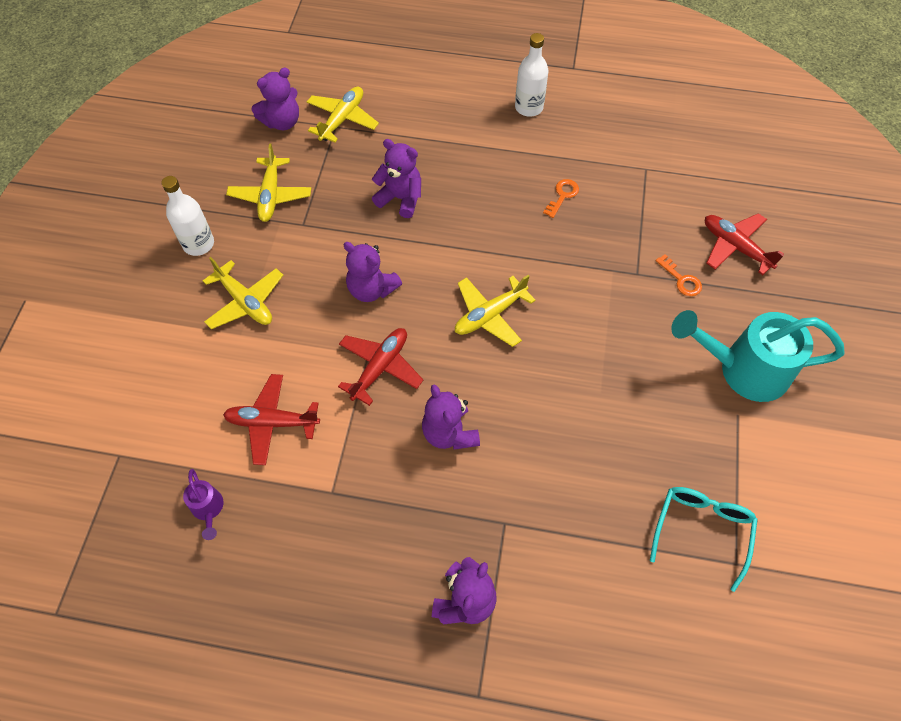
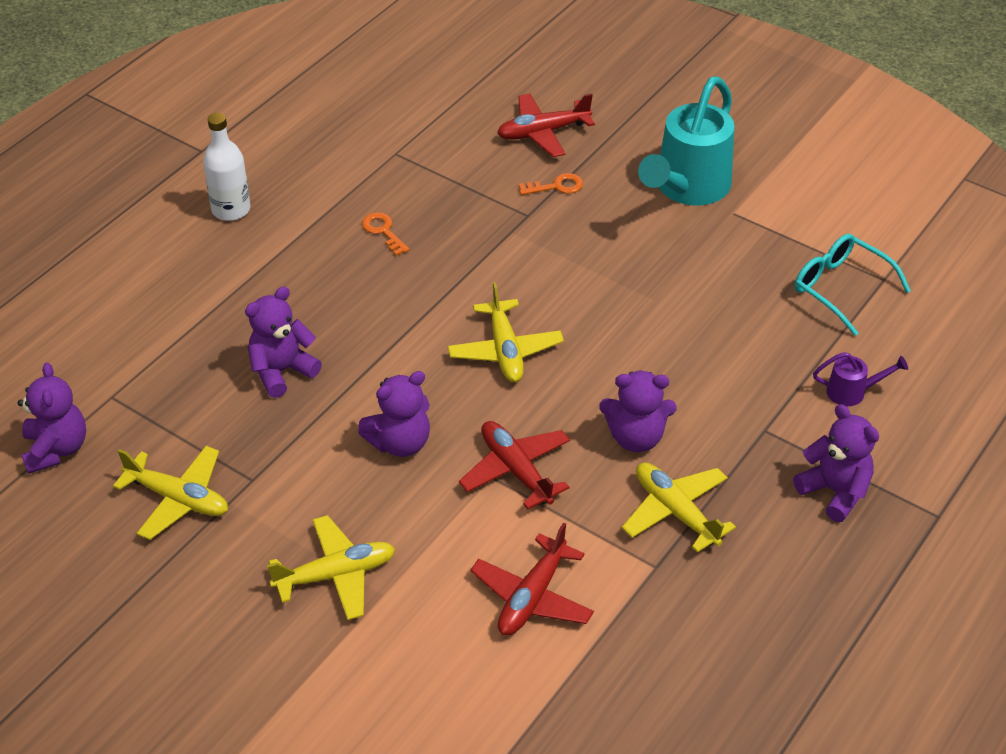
camera: 65 degrees left, 15 degrees down
white bottle [162,176,214,256] -> none
purple watering can [183,469,224,540] -> purple watering can moved to [813,352,908,406]
yellow plane [307,86,379,142] -> yellow plane moved to [622,463,736,553]

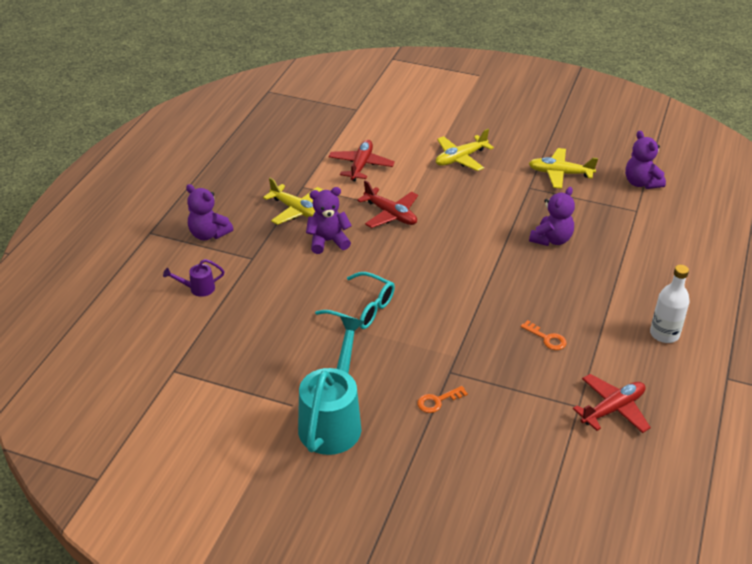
camera: 165 degrees right, 5 degrees down
purple teddy bear [358,371,430,457] -> none
yellow plane [448,282,564,382] -> none
red plane [497,93,595,157] -> red plane moved to [573,374,651,433]
turquoise glasses [795,234,911,336] -> turquoise glasses moved to [315,272,395,329]

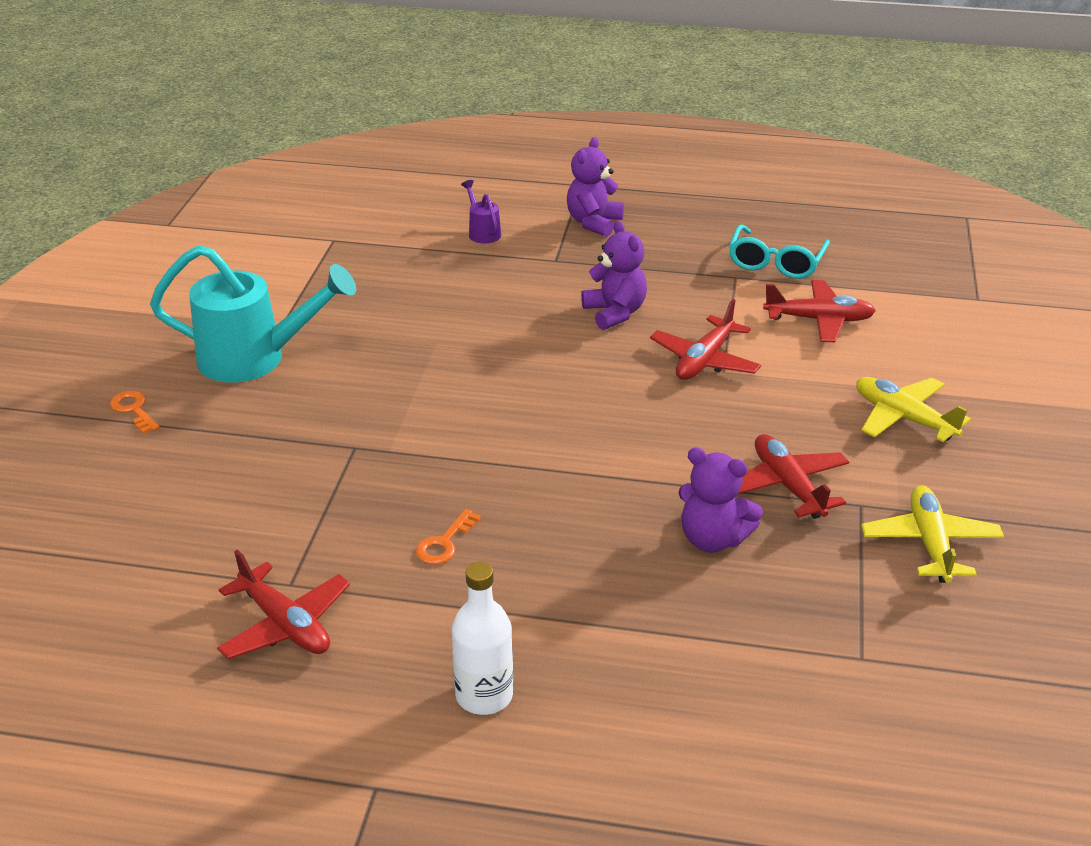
camera: 80 degrees right, 5 degrees down
yellow plane [263,178,323,225] -> none
turquoise glasses [315,272,395,329] -> turquoise glasses moved to [729,225,830,279]
orange key [417,386,468,413] -> orange key moved to [110,391,160,434]
purple teddy bear [625,131,666,189] -> none
none -> red plane [738,434,849,519]

